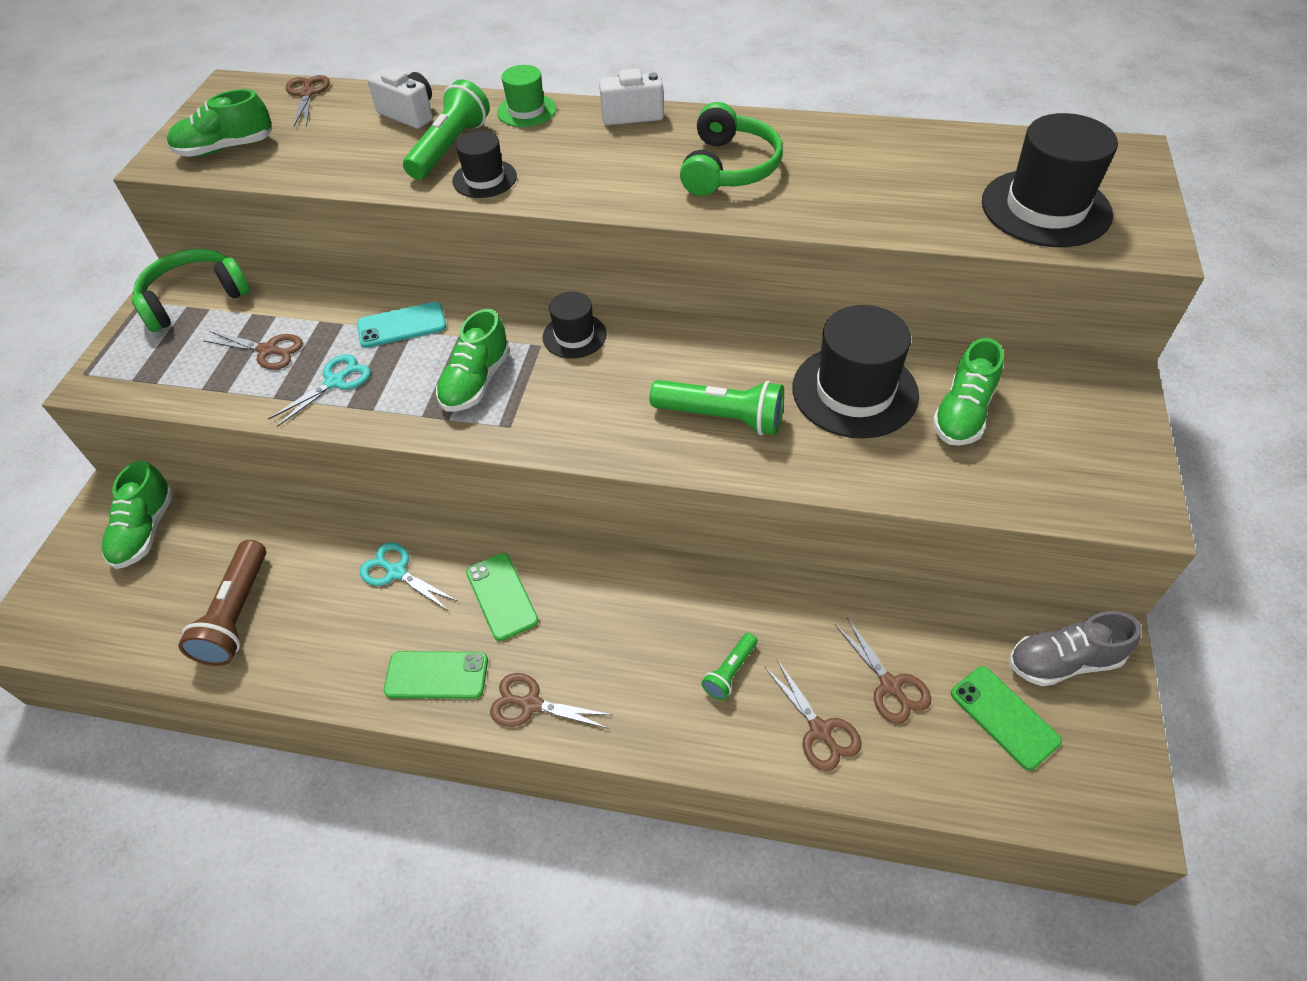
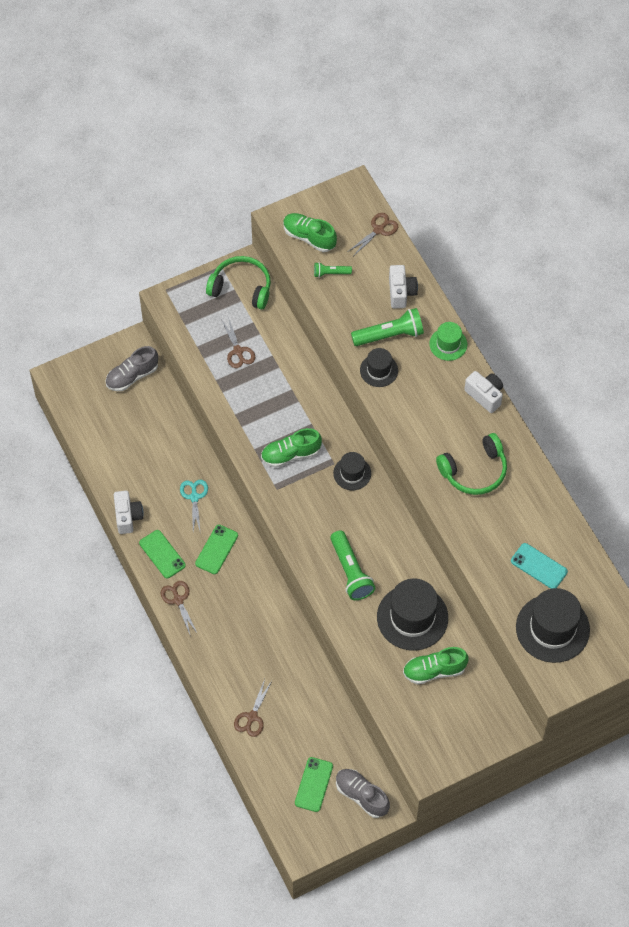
camera: 50 degrees right, 10 degrees up
green shoe [102,461,174,569] -> grey shoe [106,346,158,391]
brown flashlight [178,540,266,666] -> none
turquoise scissors [268,354,371,427] -> none
turquoise phone [357,302,446,348] -> turquoise phone moved to [511,543,568,589]
green flashlight [701,633,757,700] -> green flashlight moved to [314,262,352,278]
brown scissors [835,618,931,724] -> none
none -> white camera [114,491,144,534]

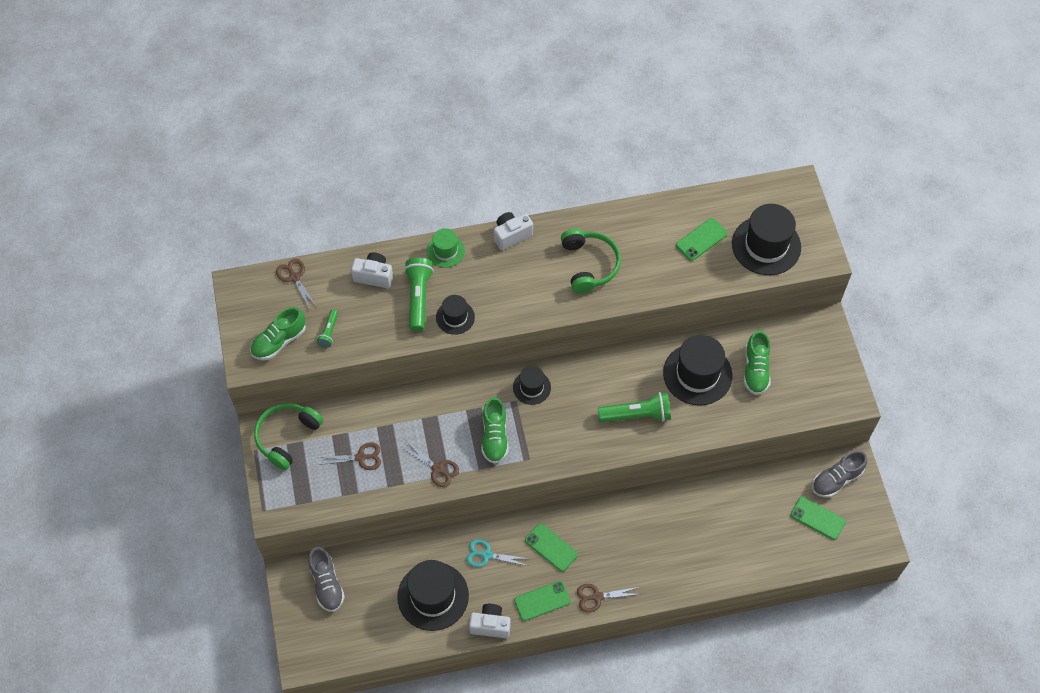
camera: 75 degrees left, 0 degrees up
brown scissors [234,679,272,737] -> brown scissors moved to [402,442,459,487]
turquoise phone [511,543,568,589] -> green phone [676,218,728,261]
none -> black hat [397,560,469,631]

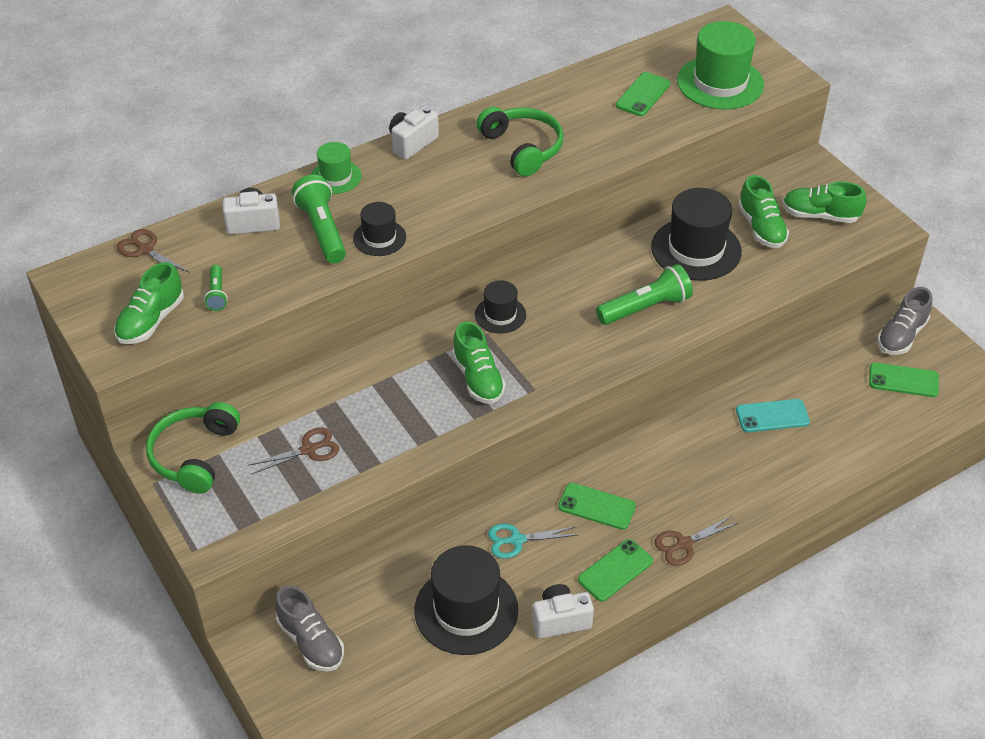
camera: 20 degrees left, 15 degrees down
brown scissors [402,442,459,487] -> none
black hat [732,204,801,275] -> green hat [677,21,764,110]
none -> turquoise phone [736,399,810,432]
none -> green shoe [782,181,866,223]

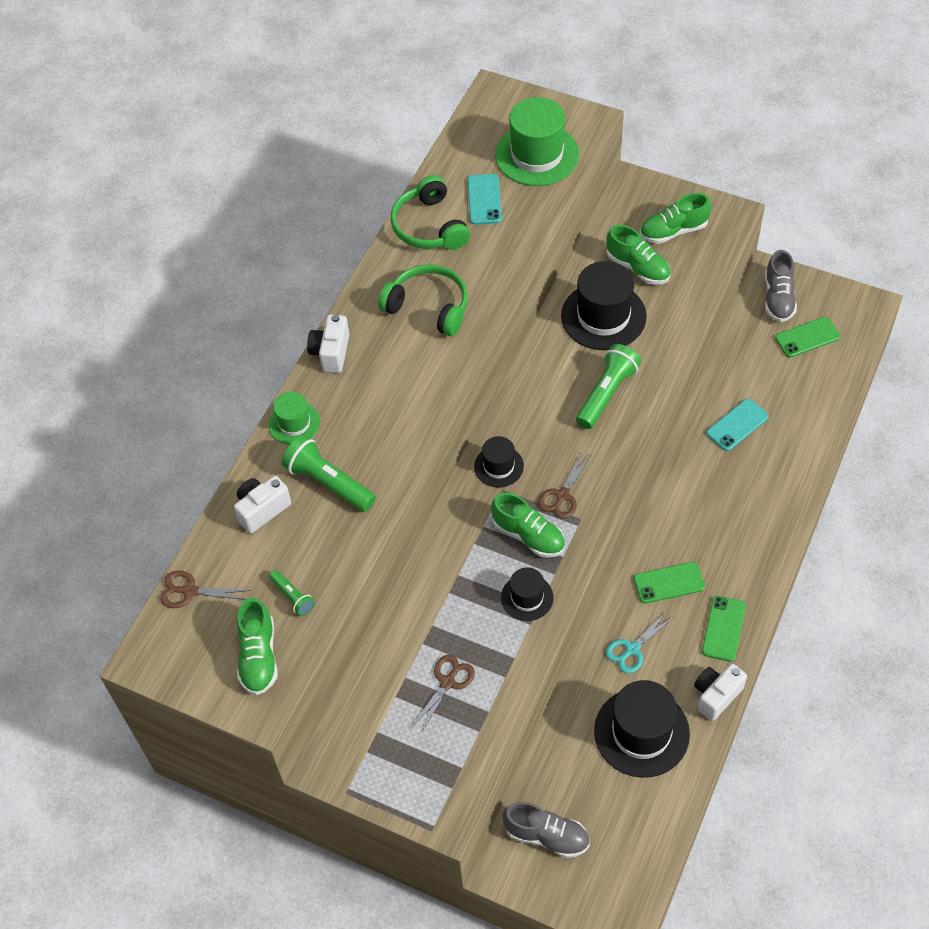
camera: 30 degrees left, 10 degrees up
green headphones [146,402,240,494] -> green headphones moved to [391,175,470,250]
black hat [353,202,406,256] -> black hat moved to [501,567,553,621]
green phone [616,72,670,116] -> turquoise phone [467,174,502,225]
brown scissors [654,516,738,566] -> brown scissors moved to [538,453,591,519]

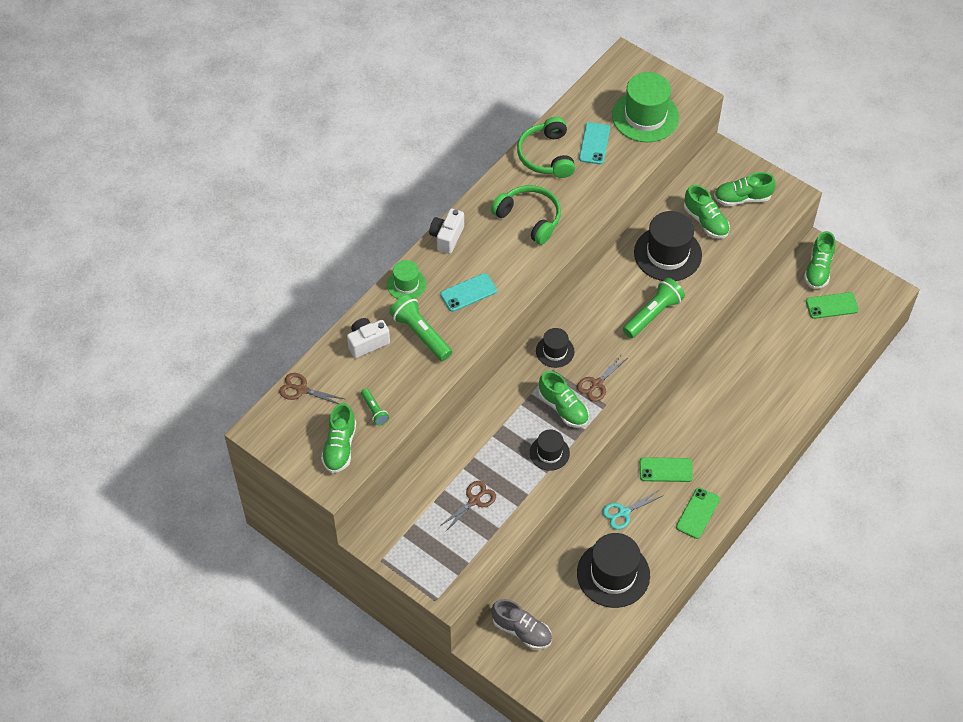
camera: 10 degrees right, 0 degrees up
white camera [694,664,747,721] -> none
turquoise phone [706,399,769,451] -> turquoise phone moved to [440,273,497,312]
grey shoe [765,250,797,322] -> green shoe [804,231,836,289]

